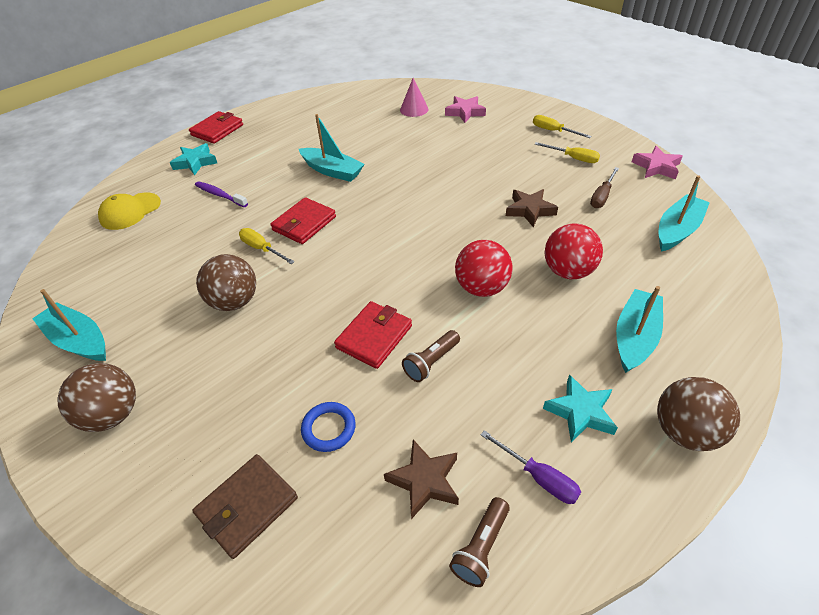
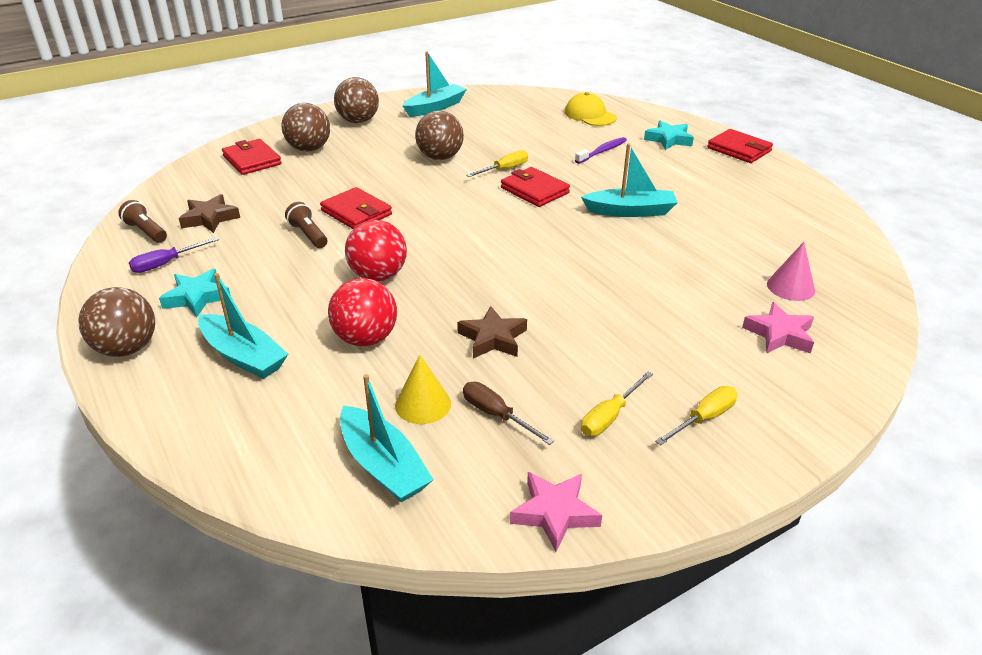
camera: 100 degrees right, 10 degrees down
brown wallet [192,454,298,559] -> red wallet [222,139,282,175]
turquoise boat [299,114,365,182] -> turquoise boat turned 135 degrees counterclockwise [581,144,678,217]
blue ring [301,402,356,452] -> none
none -> brown ball [282,103,330,152]
none -> yellow cone [395,355,451,424]

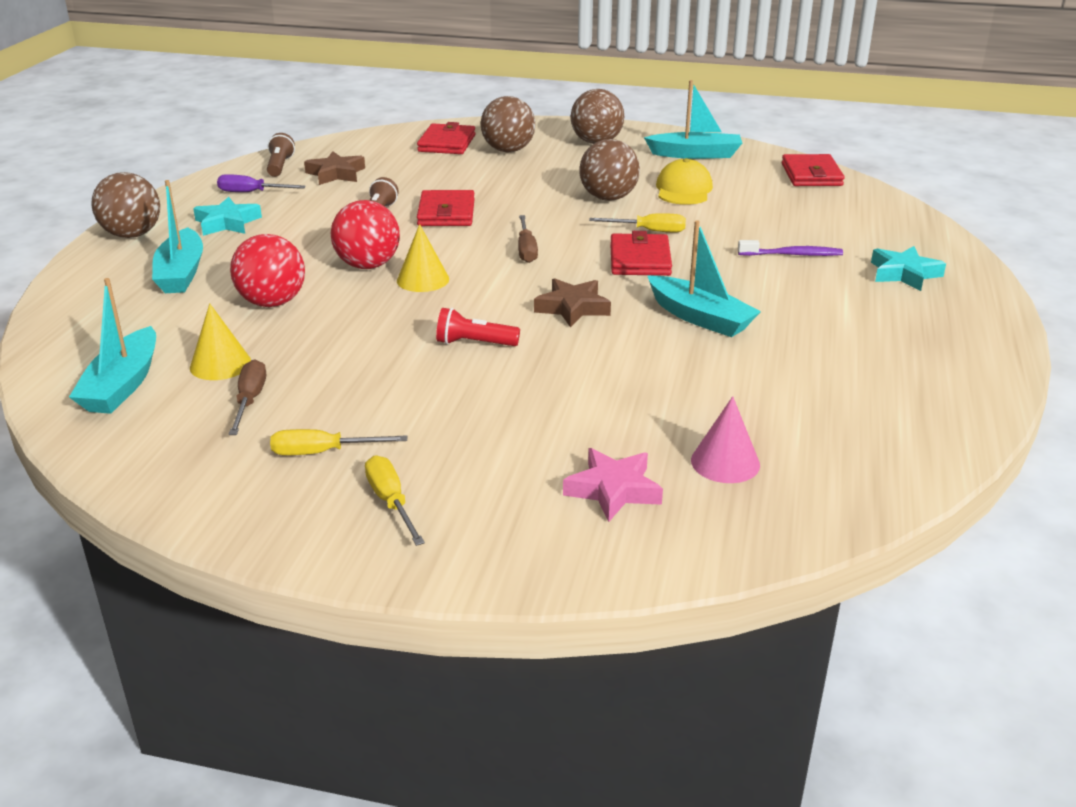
camera: 45 degrees right, 5 degrees down
brown star [457,306,527,359] -> brown star moved to [534,278,611,327]
pink star [510,472,602,552] -> none
yellow cap [565,92,617,126] -> yellow cap moved to [656,158,713,205]
yellow screwdriver [655,386,738,445] -> yellow screwdriver turned 120 degrees counterclockwise [365,455,425,546]
red wallet [707,129,773,163] -> red wallet moved to [782,154,844,186]
none -> yellow cone [397,224,449,292]
none -> red flashlight [436,308,520,346]
none -> brown screwdriver [518,215,538,263]

